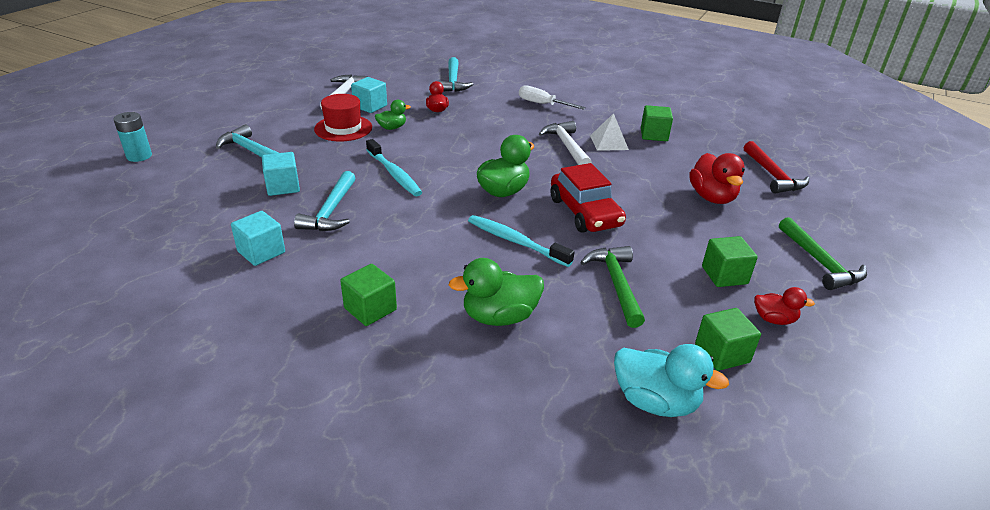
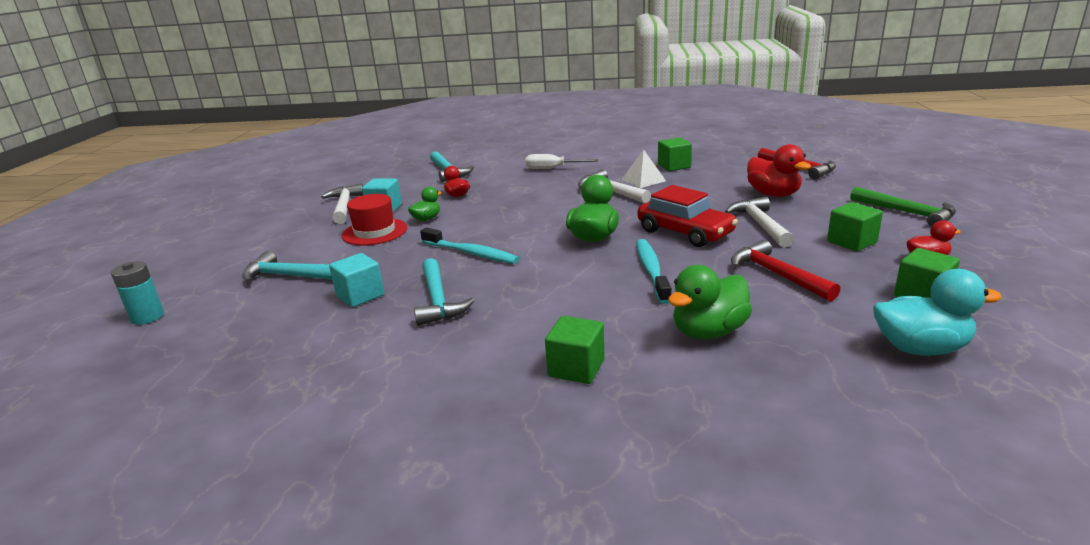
camera: 20 degrees left, 10 degrees down
turquoise cube [231,211,285,266] -> none
turquoise toothbrush [468,215,574,267] -> turquoise toothbrush turned 75 degrees clockwise [636,239,671,304]
green hammer [580,246,645,328] -> red hammer [731,240,840,302]
none -> white hammer [725,197,794,247]

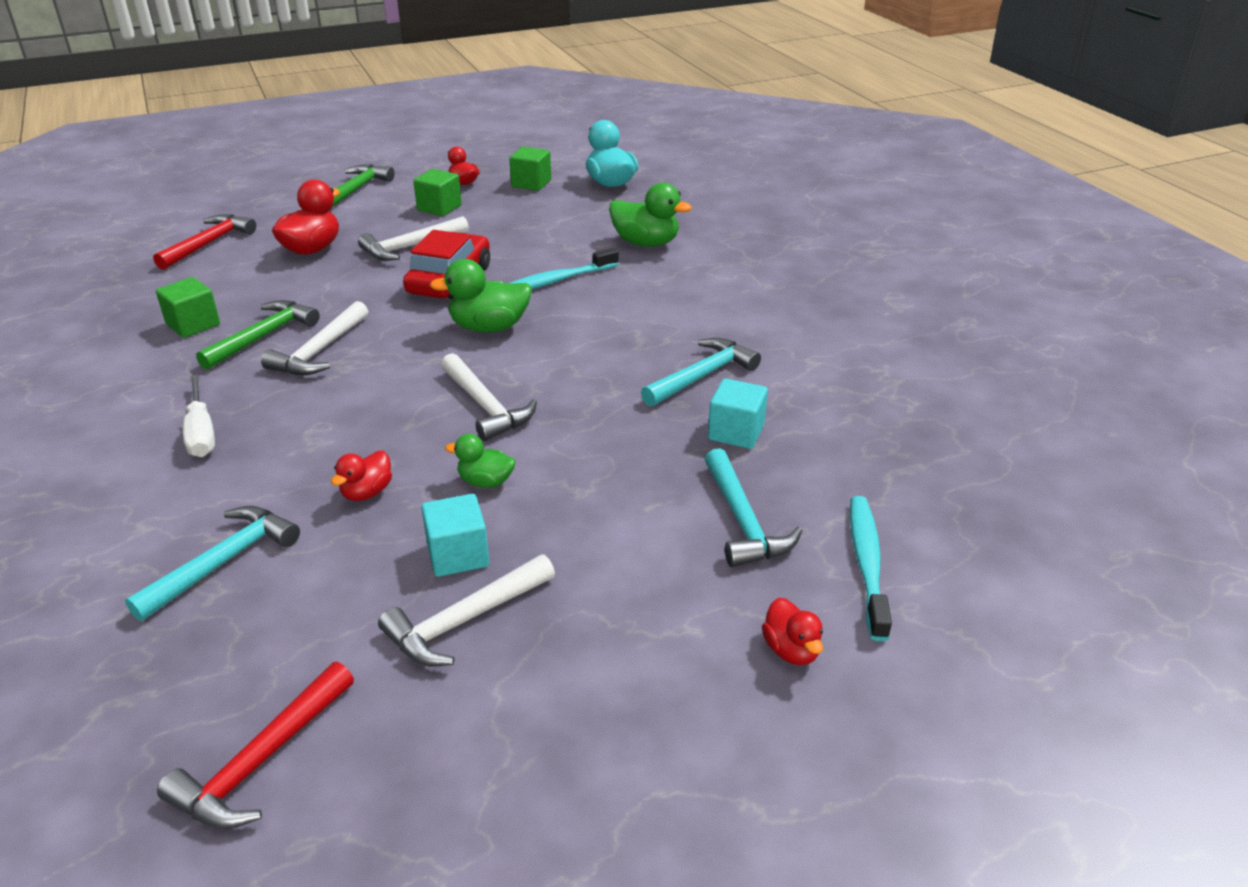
camera: 120 degrees left, 10 degrees up
turquoise battery [111,261,164,325] -> none
red hat [342,194,407,246] -> none
turquoise toothbrush [420,227,519,264] -> turquoise toothbrush moved to [850,496,892,641]
green cube [545,316,605,384] -> none
white pyramid [621,150,666,188] -> green hammer [196,300,320,370]
red hammer [731,240,840,302] -> red hammer moved to [157,662,354,829]
none -> white hammer [441,353,537,441]
none -> red duck [762,598,823,665]

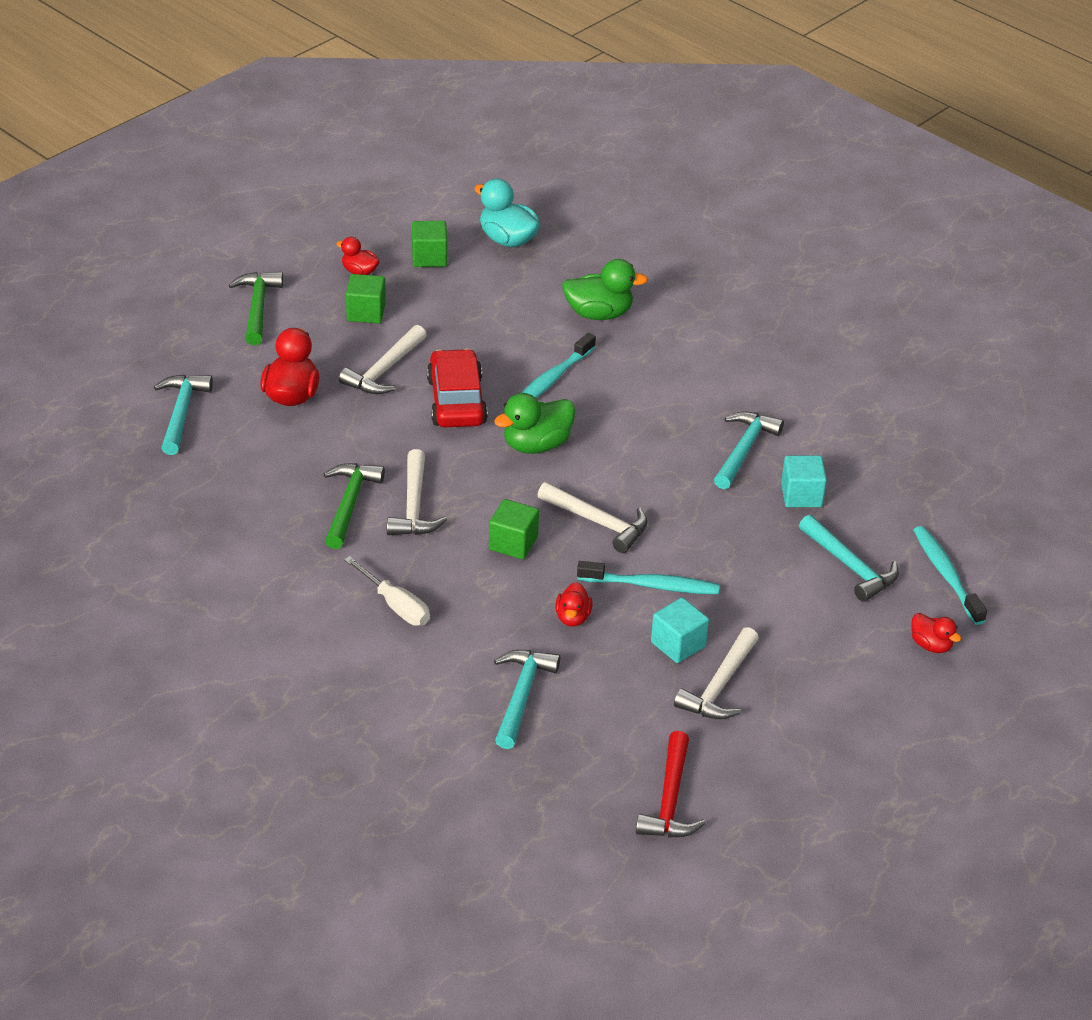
camera: 25 degrees left, 5 degrees up
red hammer [153,214,256,270] -> turquoise hammer [154,374,213,455]
green cube [156,277,220,338] -> green cube moved to [489,499,539,559]
green duck [445,434,515,488] -> turquoise toothbrush [577,561,720,594]

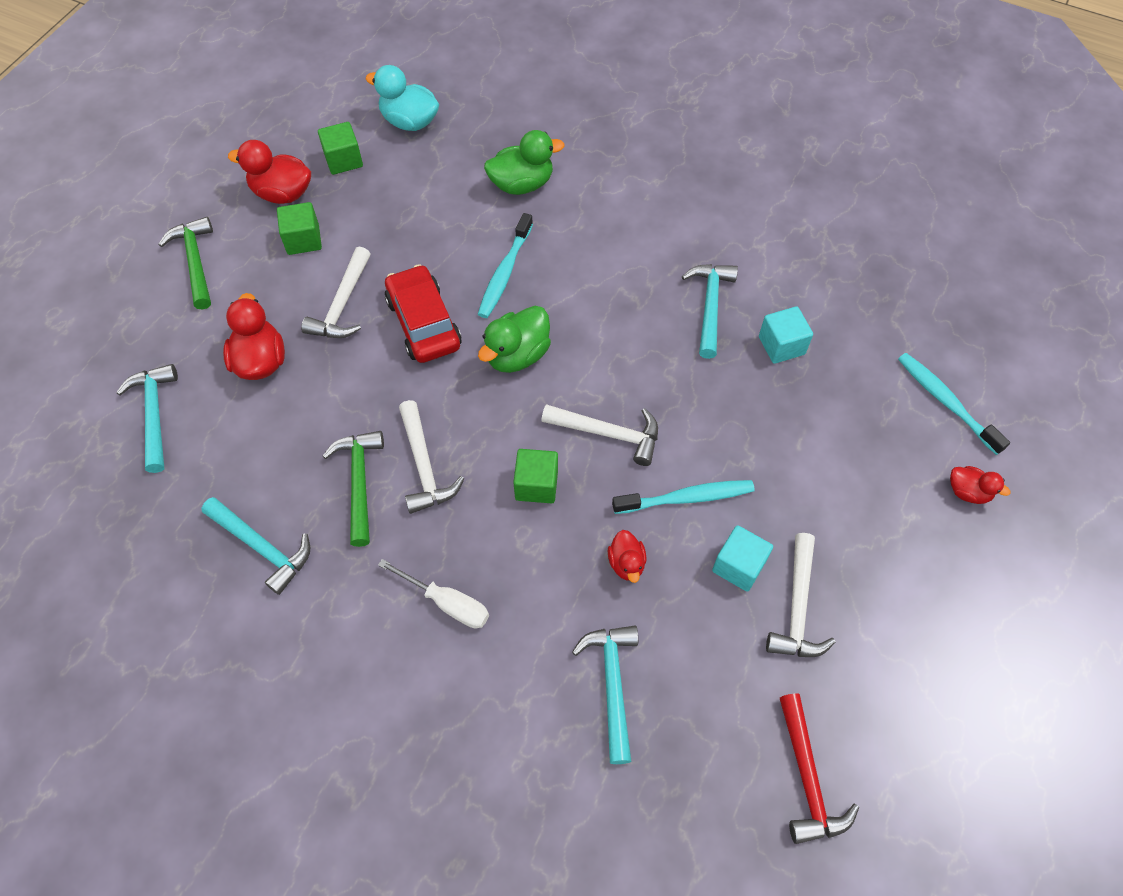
camera: 15 degrees left, 20 degrees up
red duck [336,237,380,275] -> red duck [228,140,311,204], size x1.71
turquoise hammer [799,515,899,602] -> turquoise hammer moved to [201,497,310,595]

